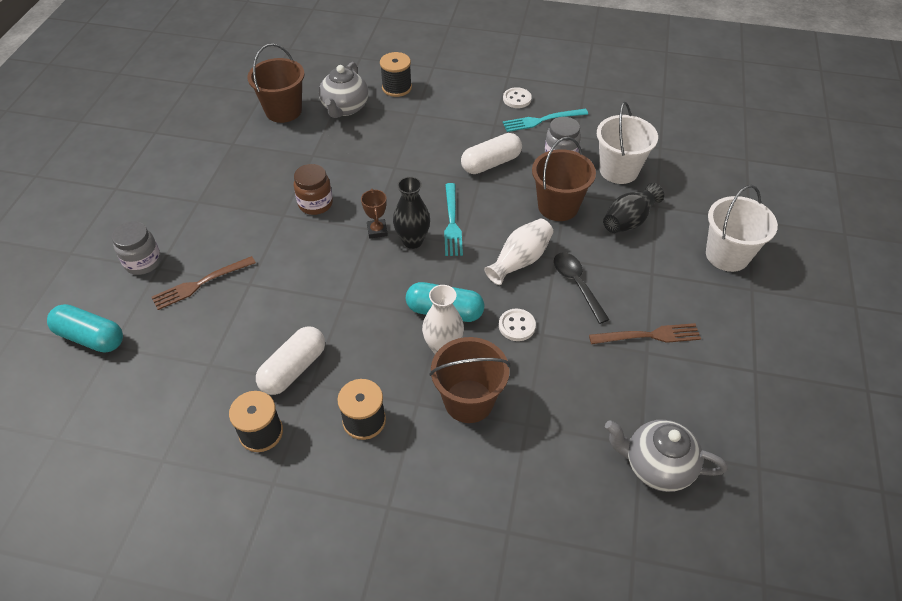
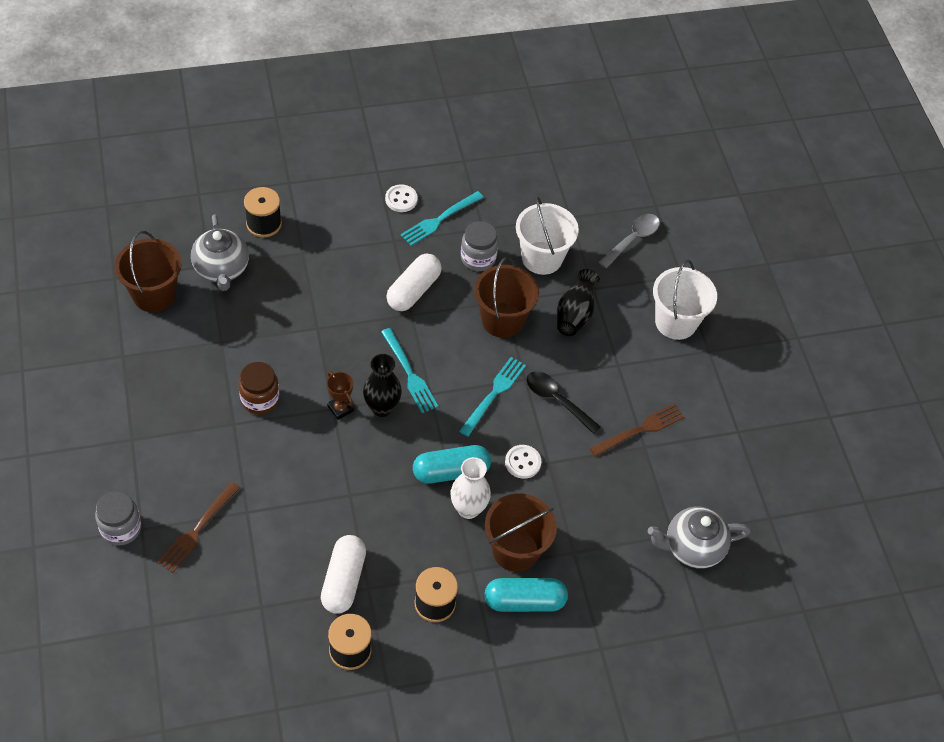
camera: 30 degrees left, 5 degrees up
turquoise capsule [47,304,123,353] -> turquoise capsule moved to [485,578,568,612]
white vase [484,219,553,285] -> turquoise fork [459,357,526,437]
none -> grey spoon [599,214,660,268]

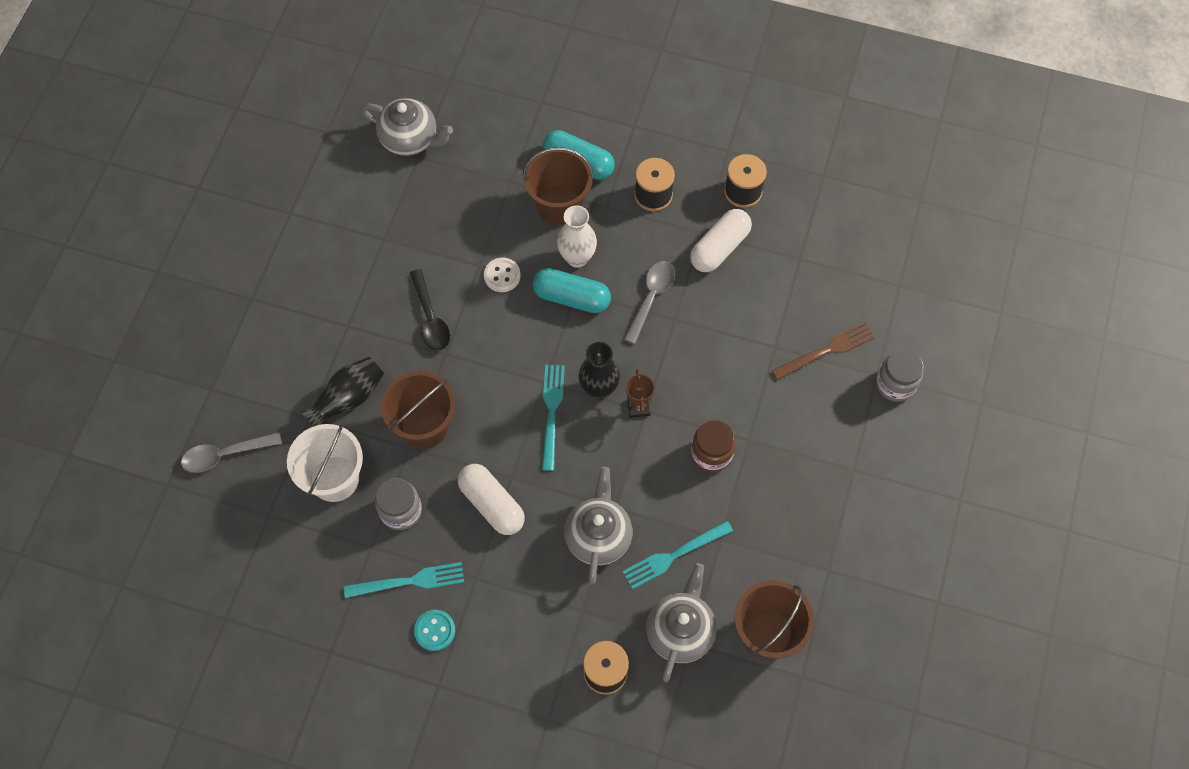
camera: 145 degrees left, 10 degrees up
white button [385,184,418,212] -> turquoise button [414,610,455,651]
white capsule [386,254,442,311] -> white capsule turned 75 degrees clockwise [458,464,525,535]
turquoise fork [459,357,526,437] -> turquoise fork moved to [623,521,733,589]
brown fork [590,404,684,457] -> none
white bucket [653,260,717,340] -> none
none -> grey teapot [564,467,632,585]
none -> grey spoon [624,261,675,344]

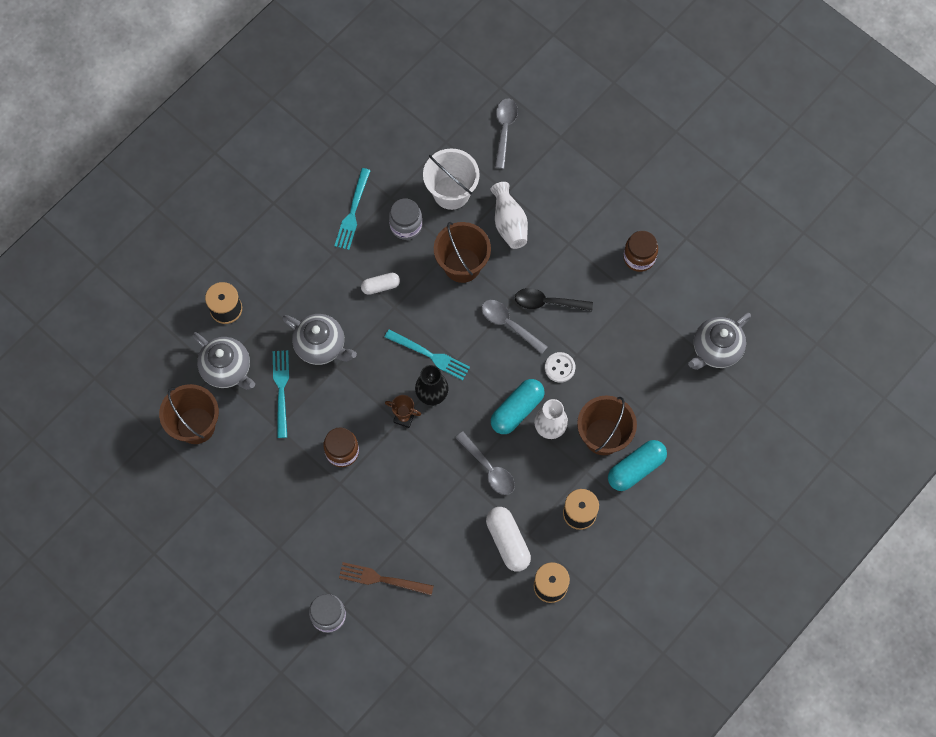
camera: 115 degrees right, 5 degrees up
black vase [300,356,384,427] -> white vase [490,182,528,249]
turquoise button [414,610,455,651] -> none
white capsule [458,464,525,535] -> white capsule [361,273,400,295], size x0.61
brown fork [772,322,875,380] -> brown fork turned 105 degrees clockwise [339,562,434,595]
none -> grey spoon [481,300,548,354]
none -> brown jar [623,231,658,272]

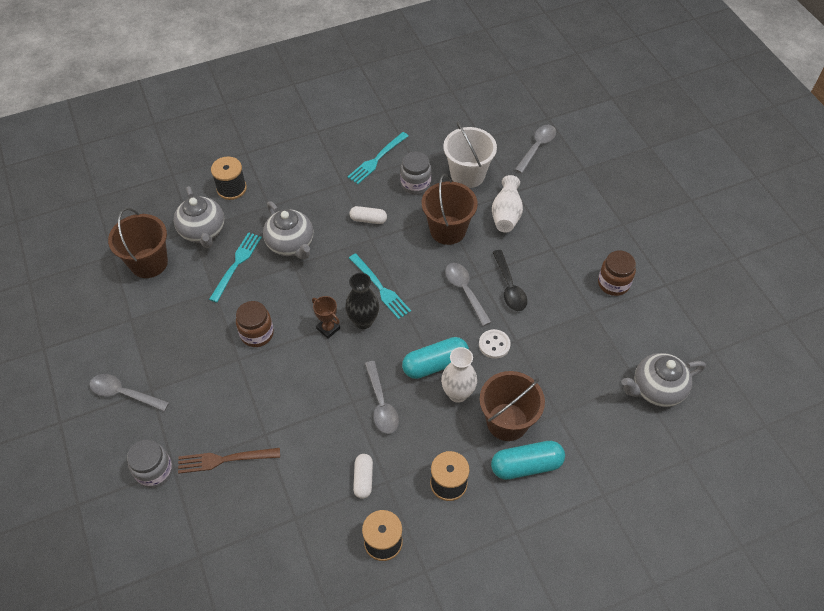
camera: 25 degrees right, 15 degrees down
brown fork [339,562,434,595] -> brown fork turned 45 degrees counterclockwise [178,448,280,474]
white capsule [486,507,531,572] -> white capsule [353,454,373,499], size x0.61
black spoon [515,288,593,311] -> black spoon turned 135 degrees counterclockwise [493,250,527,311]
none -> grey spoon [90,374,169,411]

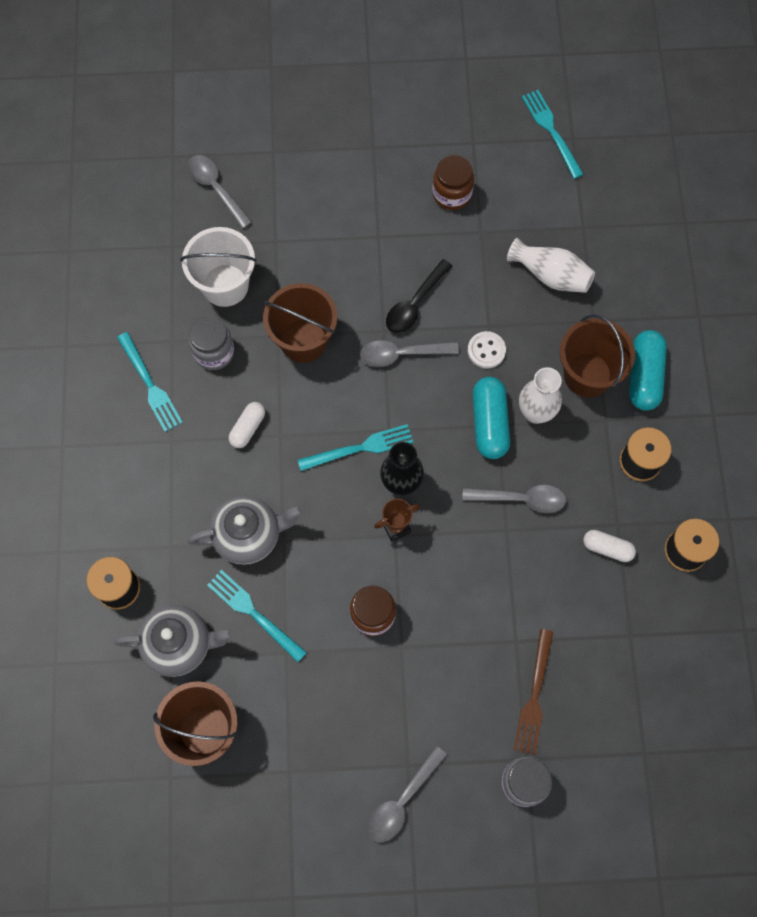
camera: 70 degrees left, 15 degrees up
white vase [492,175,523,233] -> white vase moved to [507,238,595,293]
black spoon [493,250,527,311] -> black spoon turned 120 degrees clockwise [386,259,452,333]
grey teapot [622,353,706,407] -> none
none -> turquoise fork [522,90,583,179]

